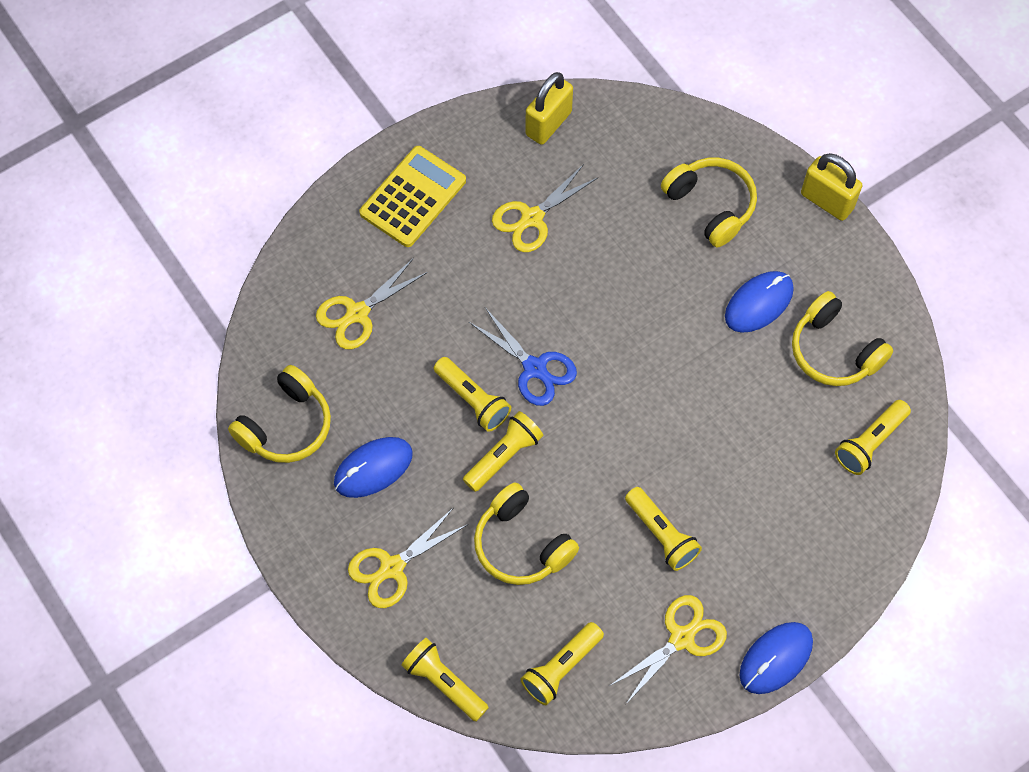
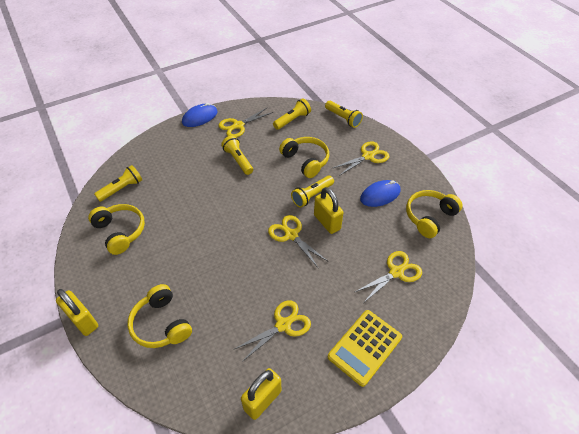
camera: 175 degrees left, 15 degrees down
yellow flashlight [434,357,511,432] -> yellow padlock [314,187,344,234]
blue scissors [469,308,577,406] -> yellow scissors [268,215,329,269]
blue mouse [725,271,794,333] -> none

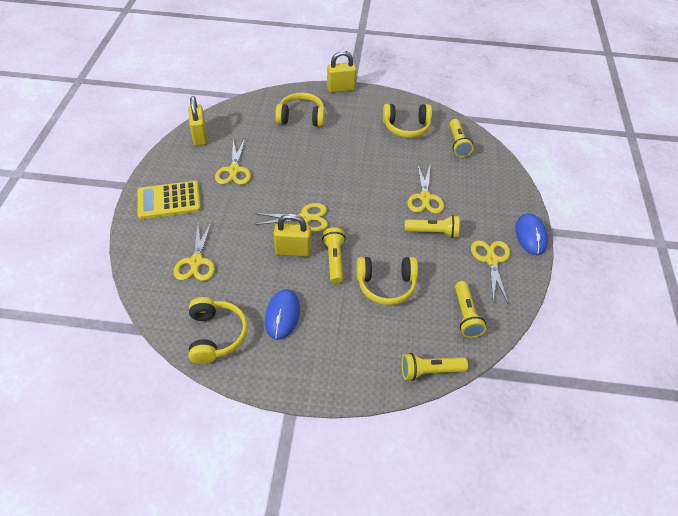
camera: 125 degrees right, 0 degrees up
yellow calculator [328,310,402,387] -> yellow calculator turned 90 degrees counterclockwise [137,181,201,219]
yellow scissors [333,141,389,176] -> yellow scissors moved to [407,165,444,214]

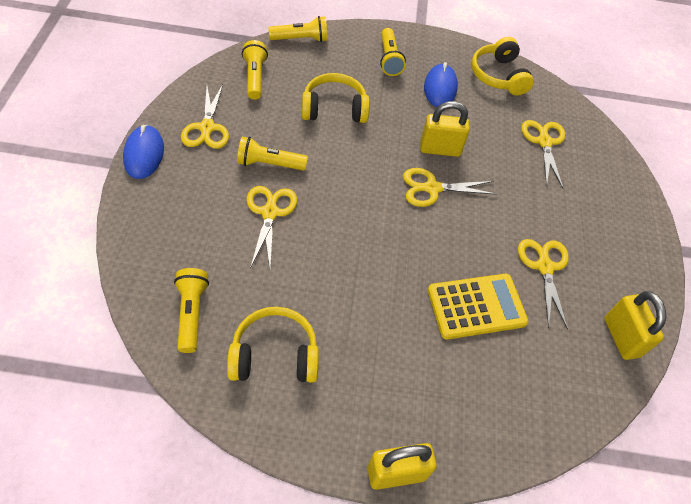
camera: 175 degrees right, 5 degrees up
yellow calculator [137,181,201,219] -> yellow calculator moved to [428,274,529,339]
yellow headphones [275,93,325,127] -> none
yellow flashlight [322,228,346,284] -> yellow flashlight moved to [380,28,406,76]

